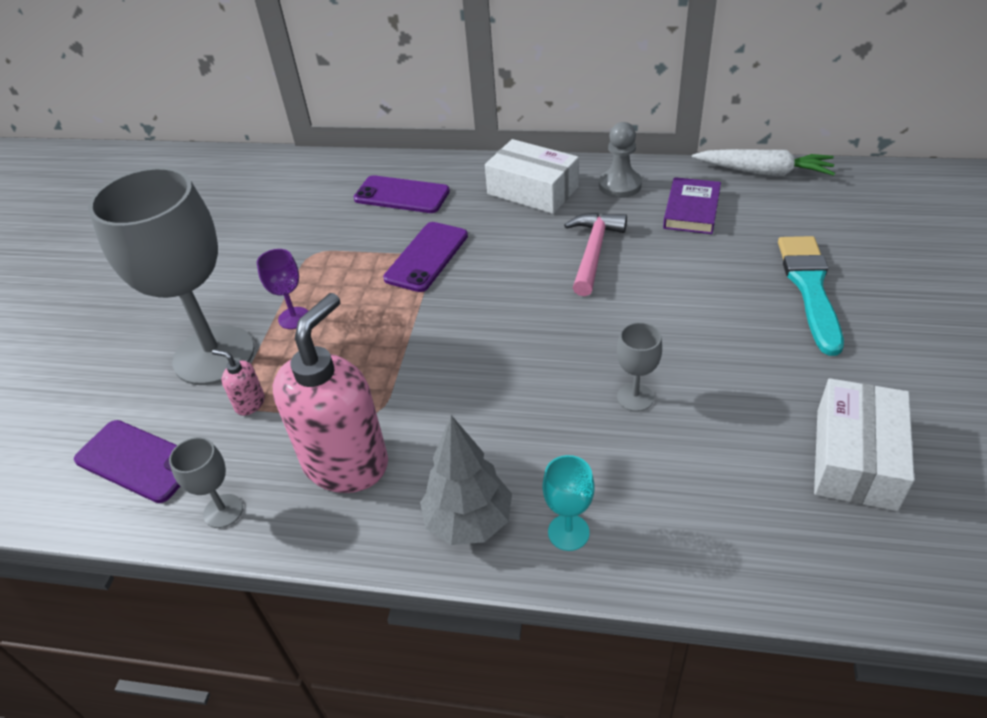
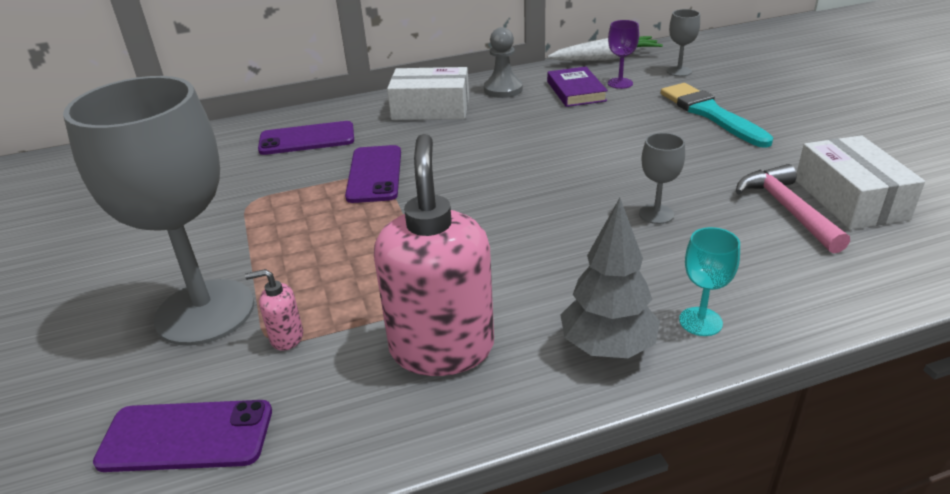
camera: 30 degrees left, 10 degrees down
grey goblet [169,437,243,528] -> grey goblet moved to [667,9,700,76]
purple goblet [257,249,308,329] -> purple goblet moved to [608,20,639,89]
pink hammer [564,213,627,296] -> pink hammer moved to [736,164,850,254]

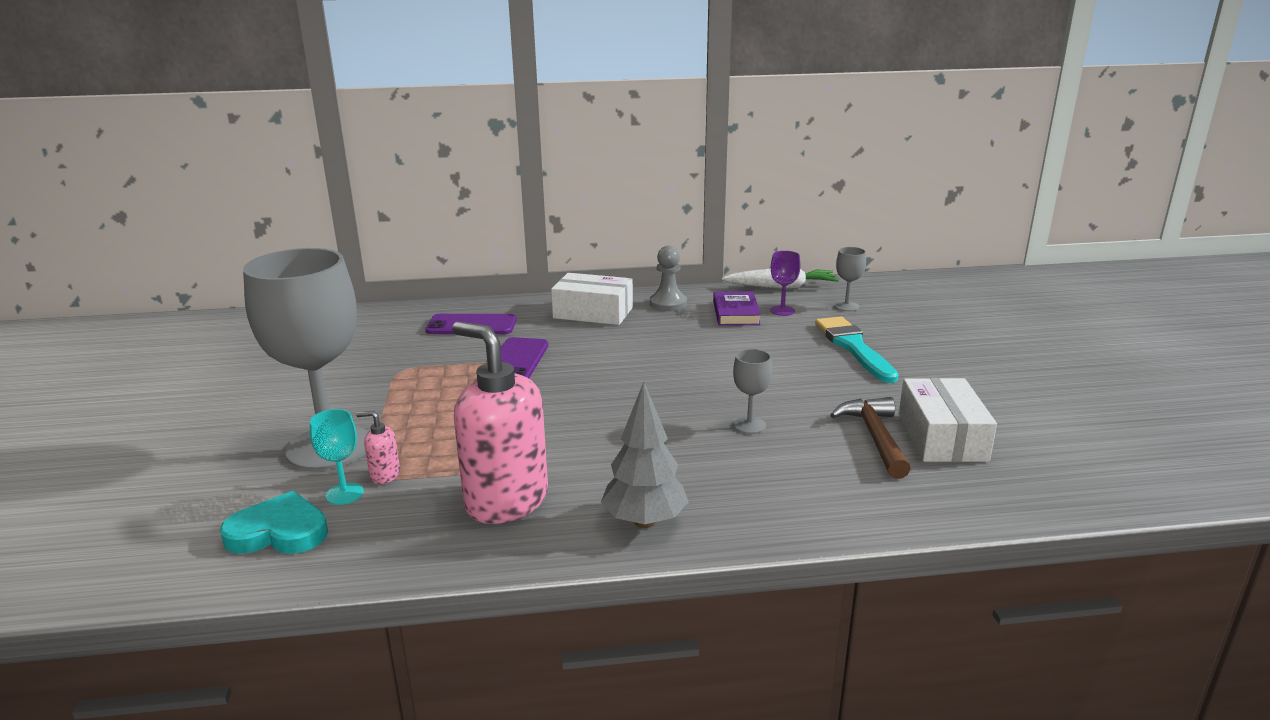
camera: 10 degrees right, 10 degrees down
purple phone [93,400,272,472] -> turquoise heart [220,491,328,554]
pink soap dispenser [374,134,494,376] -> pink soap dispenser turned 60 degrees counterclockwise [452,321,548,524]
turquoise goblet [679,227,740,336] -> turquoise goblet moved to [310,409,364,505]
pink hammer [736,164,850,254] -> brown hammer [830,397,911,479]

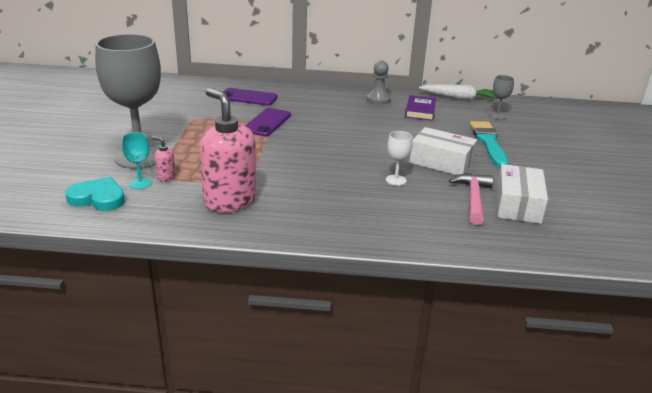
camera: 10 degrees right, 5 degrees up
white box [551,273,633,325] -> white box moved to [410,127,477,175]
grey tree [601,382,689,528] -> none
grey goblet [733,349,772,434] -> white goblet [386,131,413,186]
purple goblet [770,251,801,316] -> none
brown hammer [830,397,911,479] -> pink hammer [449,173,493,225]

